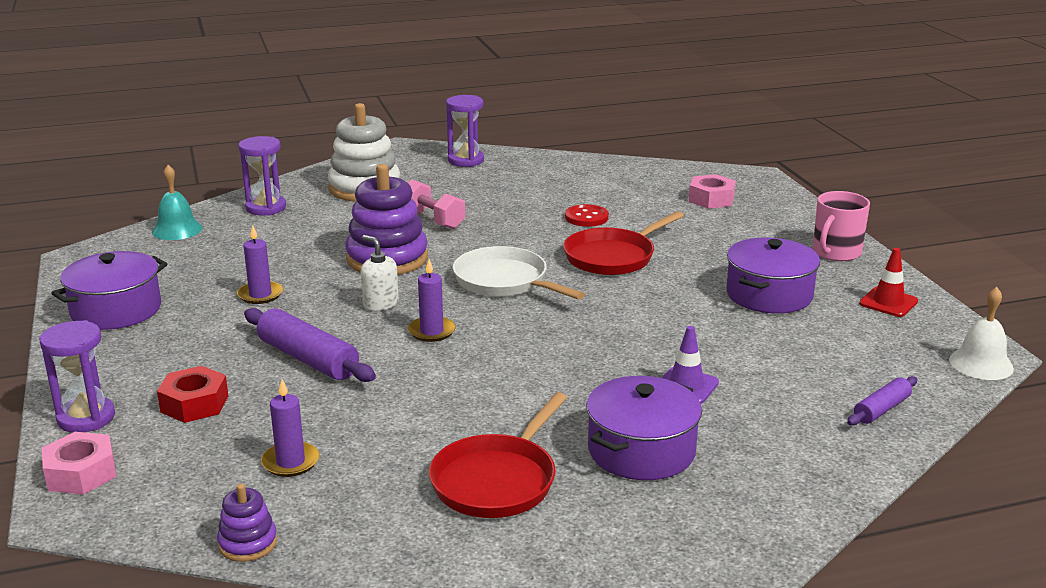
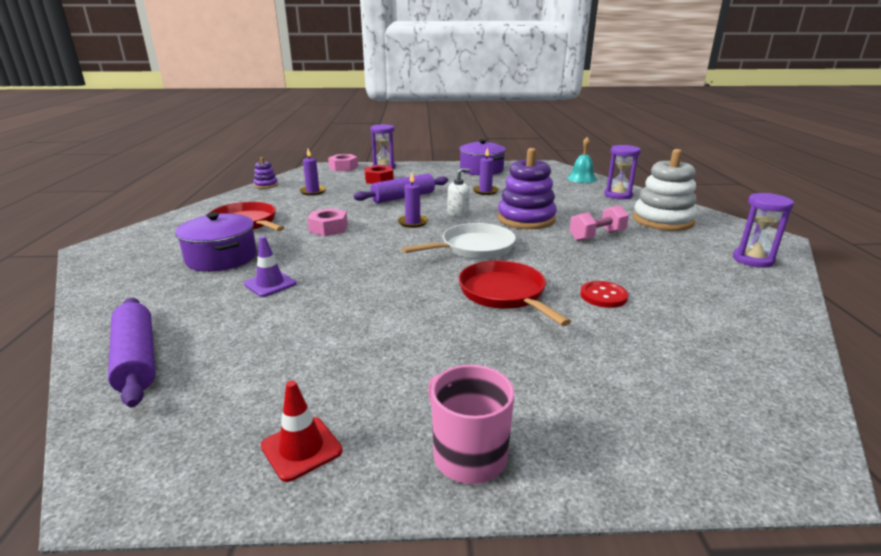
camera: 105 degrees right, 0 degrees up
pink nut [689,174,735,209] -> pink nut moved to [307,208,348,236]
purple pot [726,237,820,314] -> none
purple rolling pin [847,376,917,426] -> purple rolling pin [108,298,155,408], size x1.75
white bell [949,287,1014,380] -> none

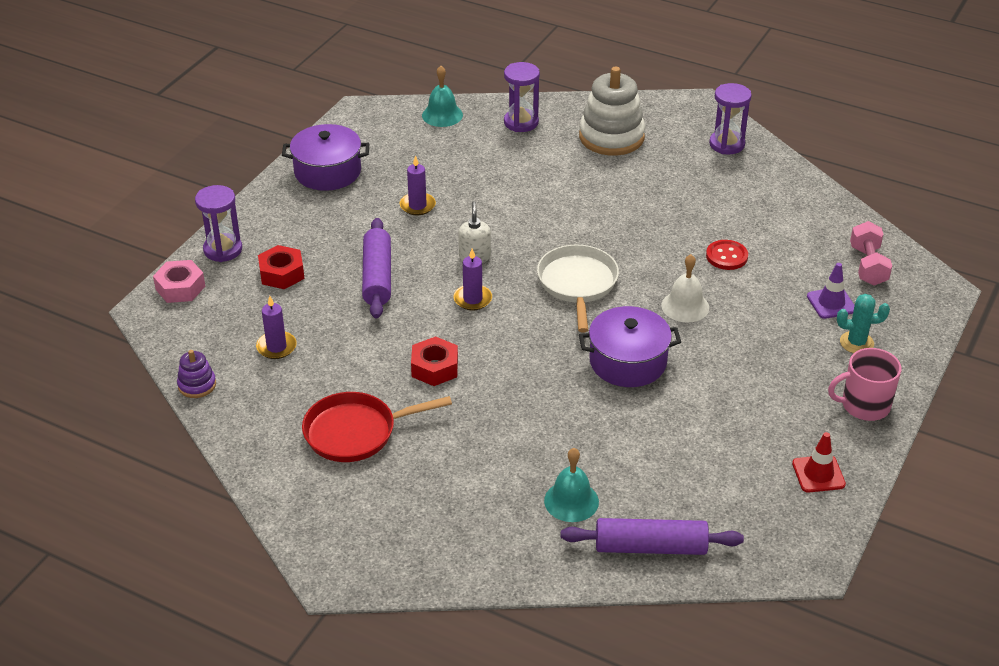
camera: 60 degrees left, 15 degrees up
purple pot [175,212,257,272] -> purple pot moved to [579,306,681,387]
purple traffic cone [244,236,297,297] -> purple traffic cone moved to [807,263,855,319]
pink nut [307,208,348,236] -> red nut [411,336,458,386]
red pan [458,260,571,326] -> white bell [661,254,709,322]
purple stacking toy [497,148,557,229] -> none
pink dumbbell [569,205,629,241] -> pink dumbbell moved to [850,221,892,286]
none -> turquoise bell [544,448,599,522]
none -> turquoise cactus [837,294,890,353]

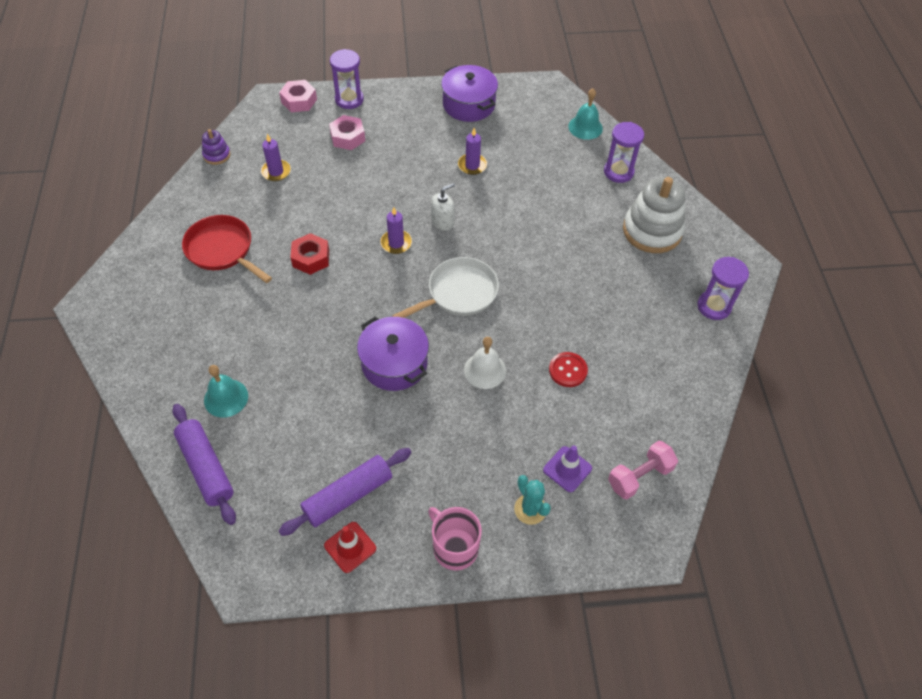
camera: 55 degrees right, 15 degrees up
red nut [258,245,304,289] -> pink nut [329,115,365,150]
purple rolling pin [362,218,391,319] -> purple rolling pin moved to [279,448,411,536]

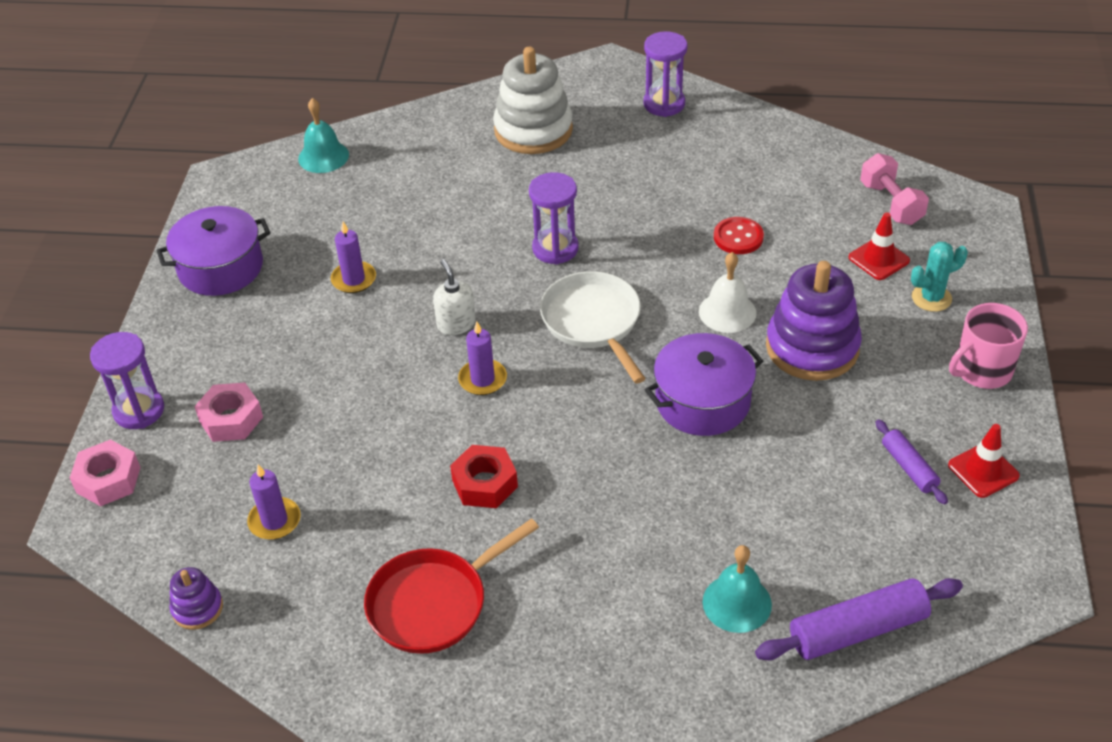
camera: 75 degrees left, 10 degrees down
purple rolling pin [279,448,411,536] -> purple rolling pin [876,419,948,505], size x0.57
purple traffic cone [543,446,592,492] -> red traffic cone [848,212,910,280]
purple hourglass [604,122,644,183] -> purple hourglass moved to [529,172,579,265]
none -> purple stacking toy [766,261,862,381]

